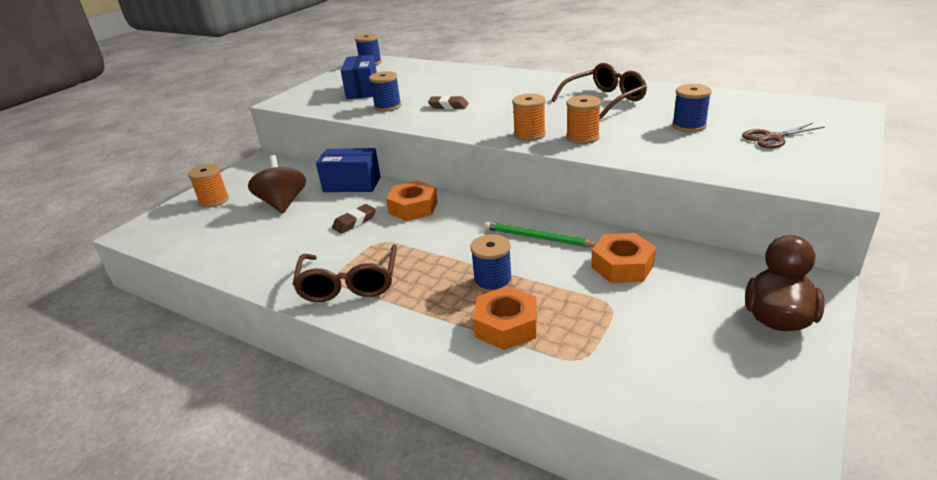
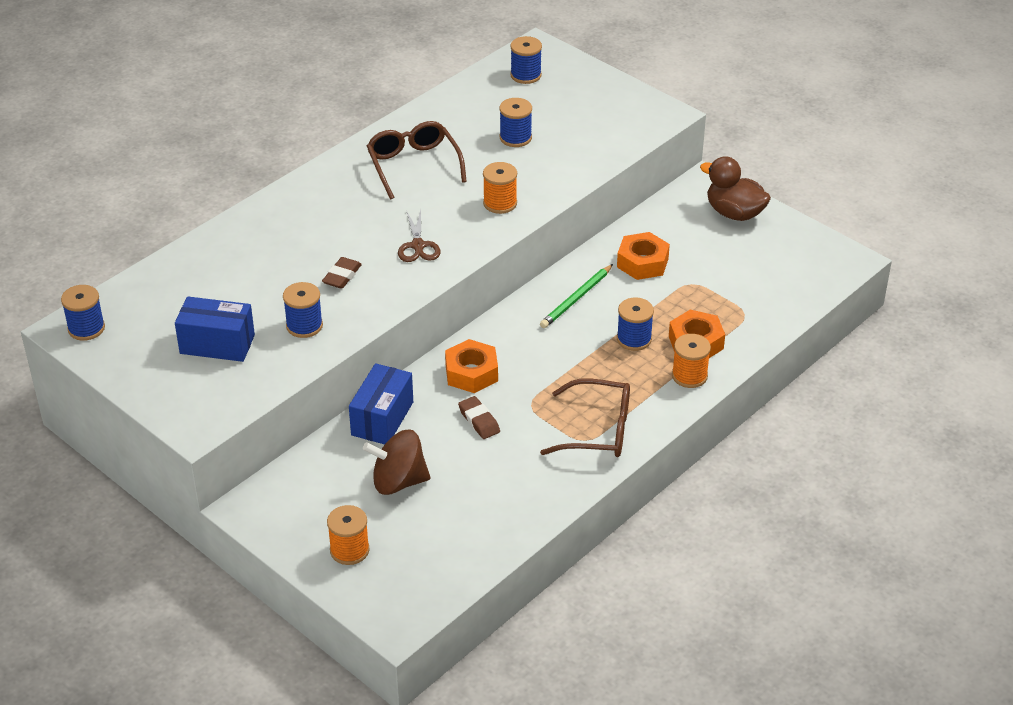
camera: 80 degrees left, 10 degrees up
orange spool [512,94,546,141] -> orange spool moved to [672,334,711,388]
brown scissors [742,123,825,149] -> brown scissors moved to [398,210,440,262]
none -> blue spool [510,36,542,84]

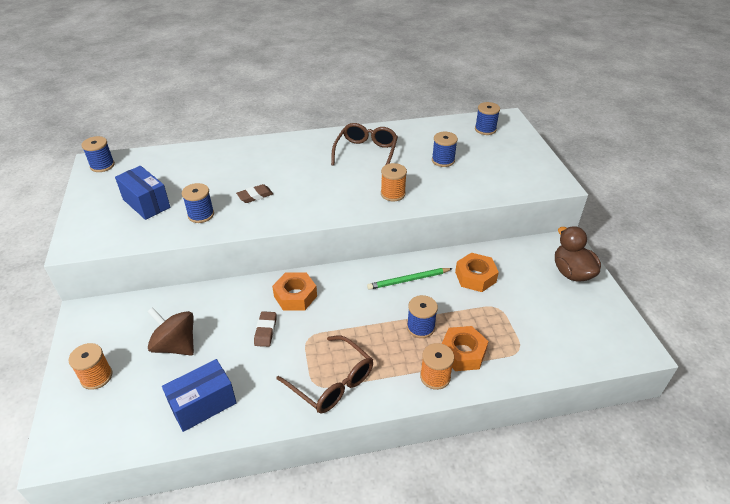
camera: 35 degrees right, 0 degrees up
blue box [349,363,413,444] -> blue box moved to [162,359,237,432]
brown scissors [398,210,440,262] -> none

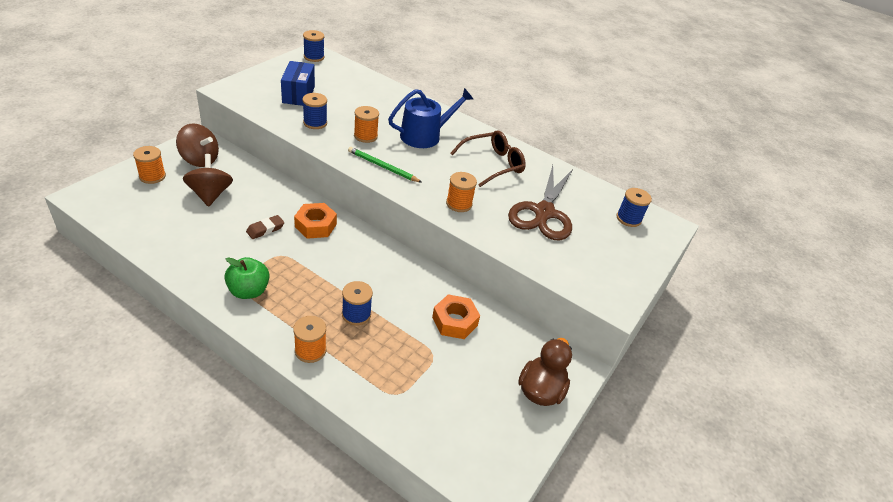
camera: 40 degrees right, 0 degrees up
blue box [162,359,237,432] -> none
brown eraser [236,184,273,203] -> orange spool [354,106,379,143]
brown glasses [276,335,373,414] -> green apple [224,257,270,299]
green pencil [367,268,453,290] -> green pencil moved to [348,147,422,183]
blue spool [432,132,458,167] -> brown scissors [508,165,573,240]
orange nut [442,326,488,371] -> none
none -> brown spinning top [176,123,219,167]
none -> blue watering can [388,88,473,148]

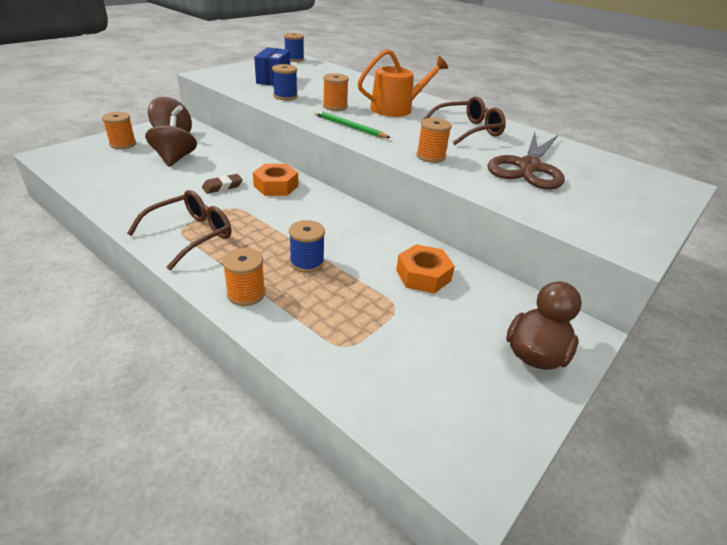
camera: 10 degrees right, 5 degrees down
green apple [224,257,270,299] -> brown glasses [127,190,231,270]
blue watering can [388,88,473,148] -> orange watering can [358,49,448,117]
blue spool [616,188,652,227] -> none

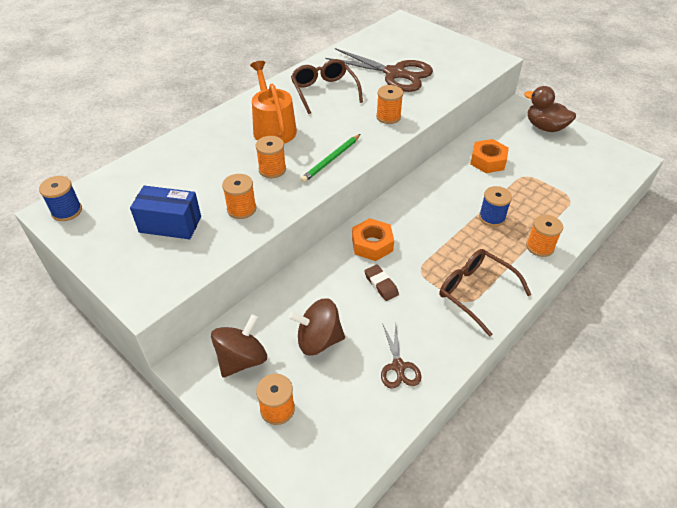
camera: 85 degrees left, 10 degrees up
blue spool [272,64,298,100] -> orange spool [222,174,257,219]
none -> brown scissors [381,323,421,389]

